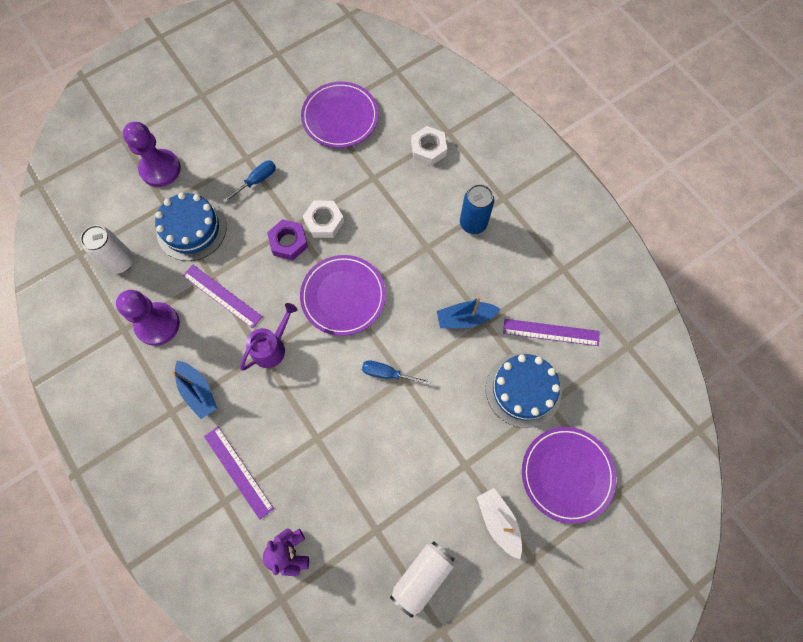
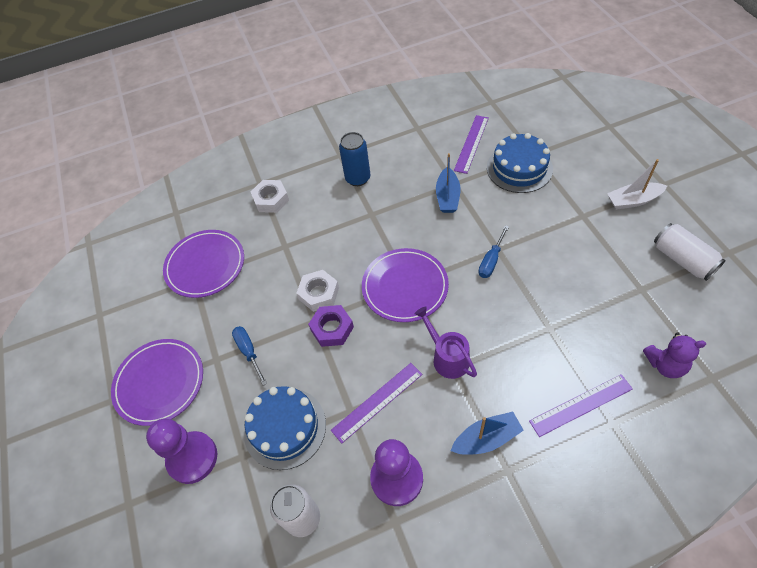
camera: 70 degrees left, 15 degrees down
purple plate [522,427,616,524] -> purple plate moved to [111,339,203,426]

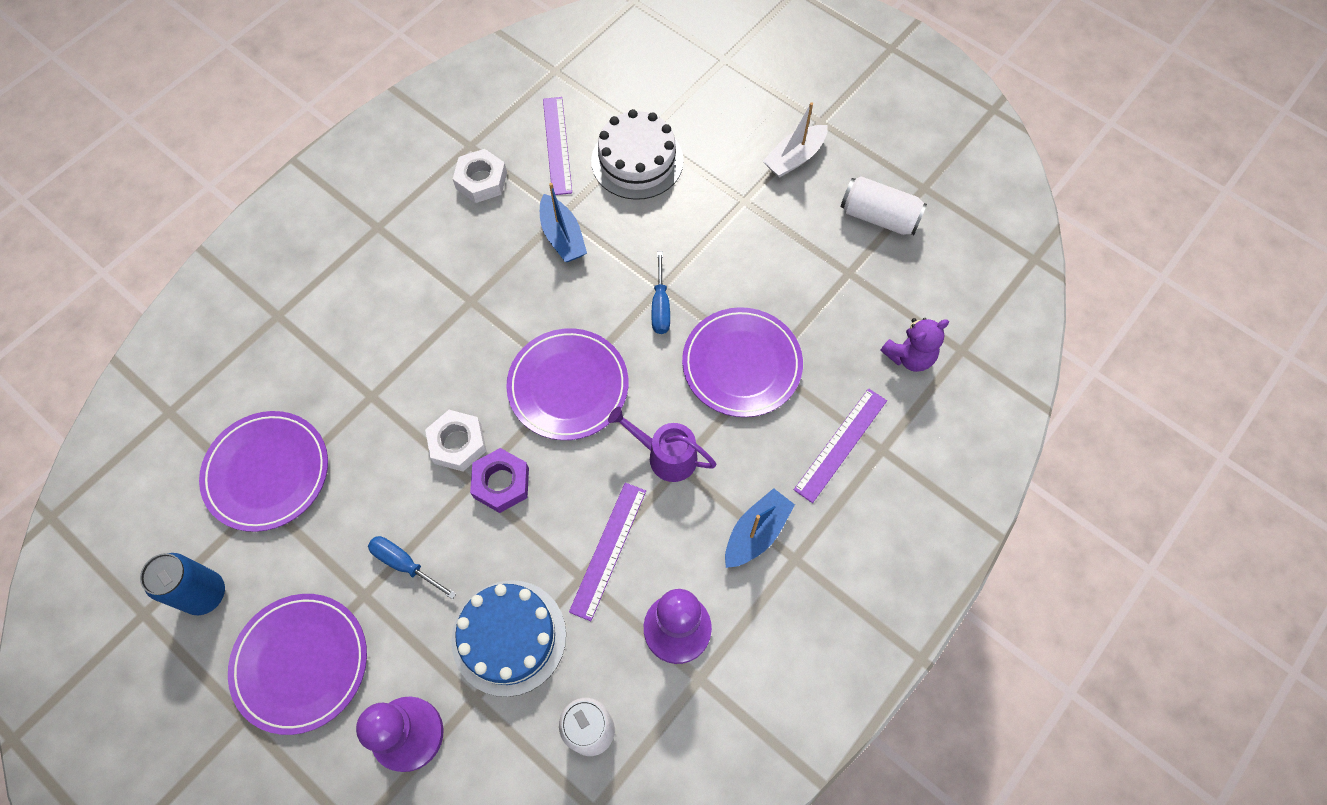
camera: 35 degrees left, 10 degrees up
white nut [251,180,289,213] -> white nut moved to [453,149,507,203]
blue can [339,132,371,186] -> blue can moved to [140,553,225,615]
blue cake [487,133,553,193] -> white cake [591,109,683,200]
none -> purple plate [682,307,803,417]

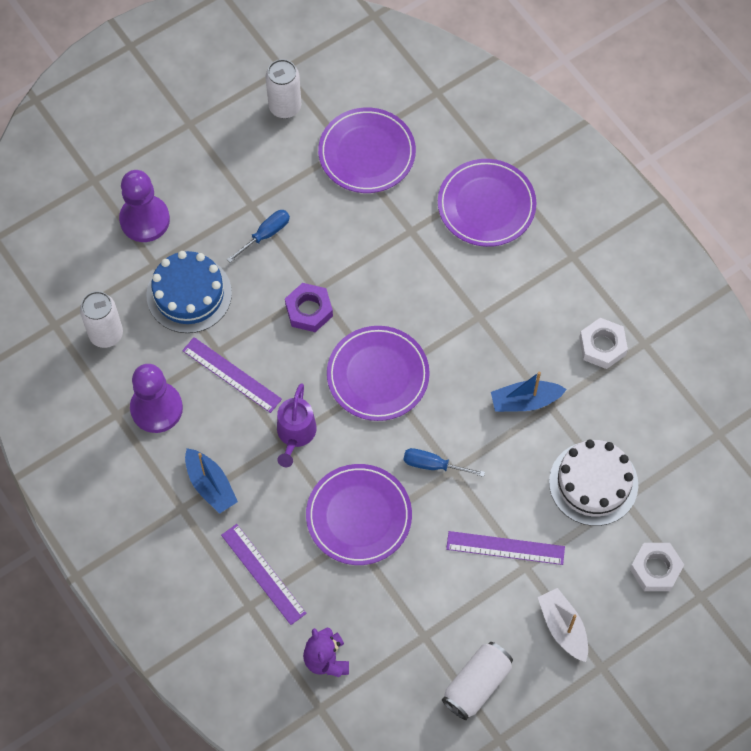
camera: 105 degrees right, 0 degrees up
blue can [140,553,225,615] -> white can [265,59,301,118]
purple plate [228,594,367,735] -> purple plate moved to [438,159,536,247]
white nut [425,410,486,471] -> white nut moved to [630,543,684,591]
purple ruler [543,97,572,195] -> purple ruler moved to [446,531,565,565]
purple watering can [608,407,716,482] -> purple watering can turned 150 degrees clockwise [277,383,317,467]

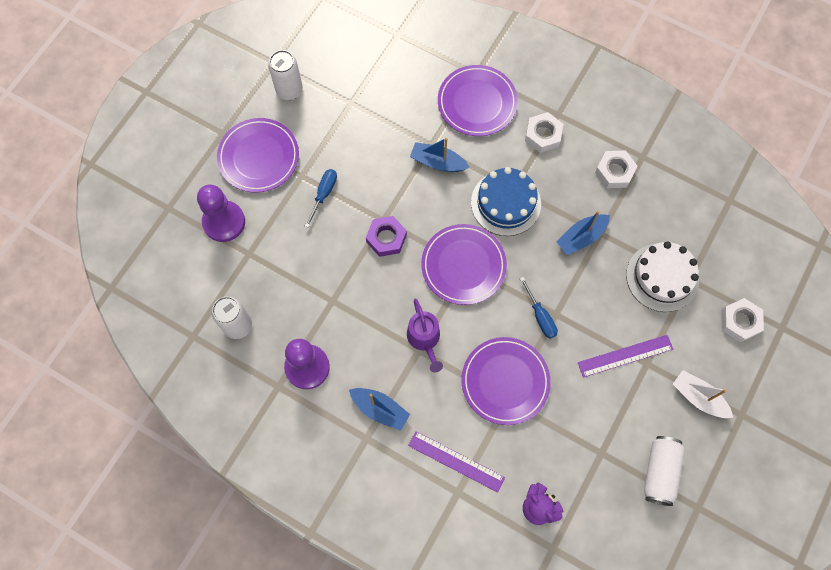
camera: 25 degrees left, 5 degrees up
blue cake [146,251,232,333] -> blue cake moved to [471,167,541,236]
purple ruler [182,337,282,413] -> none
purple plate [318,108,416,193] -> purple plate moved to [217,118,299,193]
blue screwdriver [403,448,485,477] -> blue screwdriver turned 105 degrees counterclockwise [520,277,558,339]
none -> blue boat [410,138,469,172]
none -> white nut [525,112,563,153]

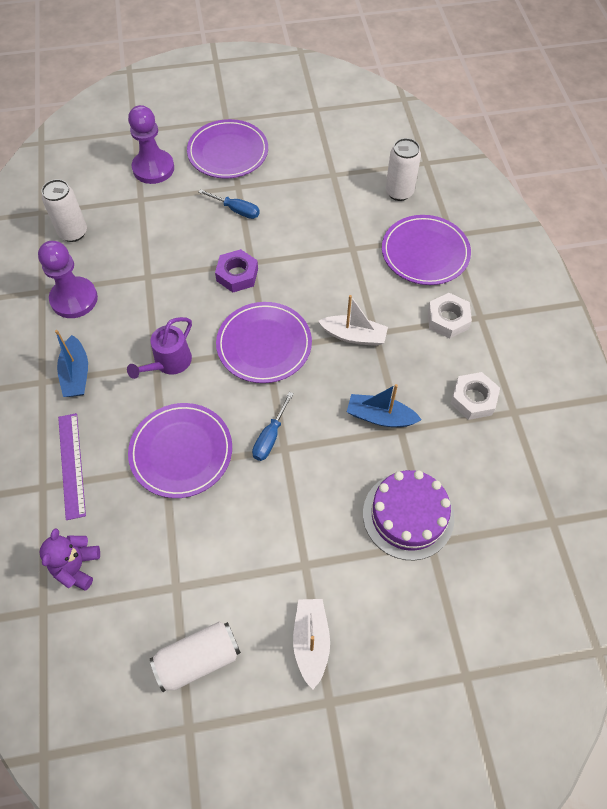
camera: 50 degrees right, 10 degrees down
white can [268,50,303,100] -> white can moved to [386,138,421,201]
blue screwdriver [305,169,337,228] -> blue screwdriver turned 45 degrees clockwise [198,189,260,219]
blue boat [410,138,469,172] -> none
blue cake [471,167,541,236] -> white boat [318,295,388,346]
purple ruler [578,335,673,377] -> none
white cake [626,241,699,312] -> purple cake [363,470,455,560]
white nut [721,298,764,342] -> none

